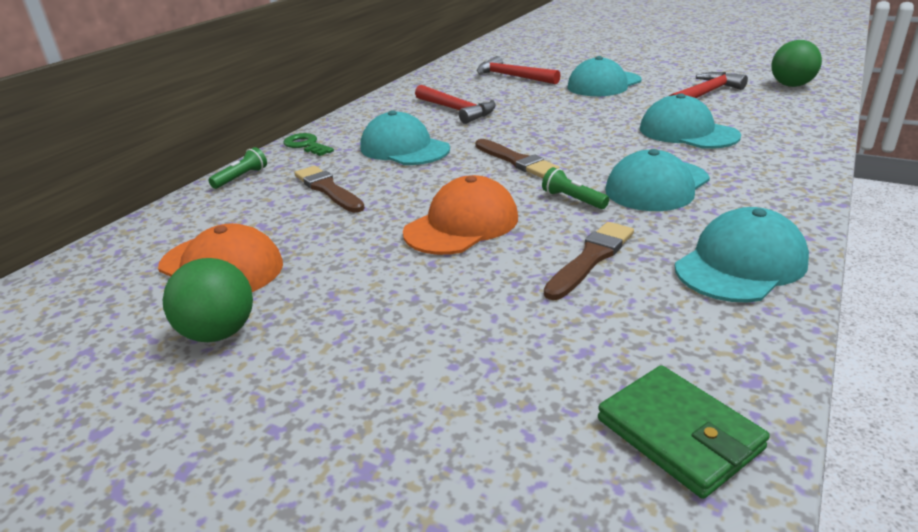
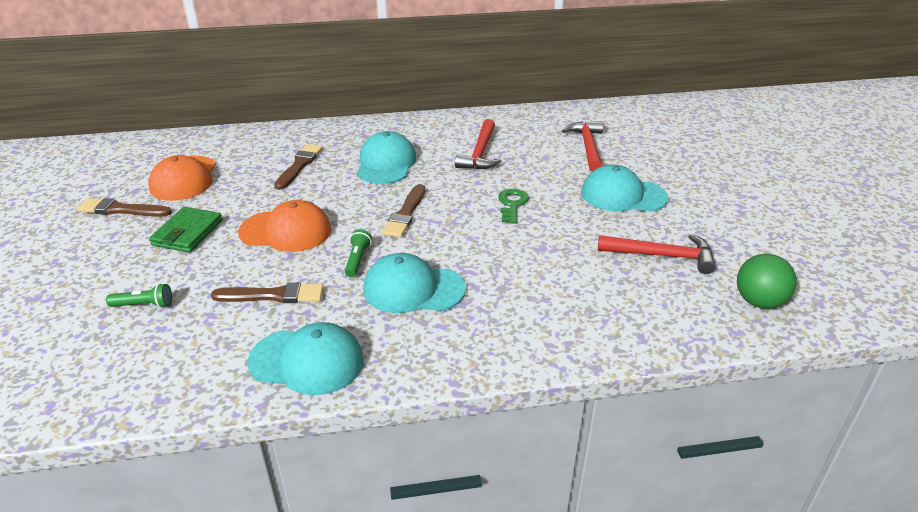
camera: 50 degrees right, 5 degrees up
green ball [163,258,253,342] -> brown brush [77,198,172,217]
green flashlight [208,147,267,189] -> green flashlight moved to [106,283,172,308]
green key [283,133,334,156] -> green key moved to [498,189,529,224]
green wallet [598,365,770,499] -> green wallet moved to [149,207,222,253]
turquoise cap [640,94,741,149] -> none

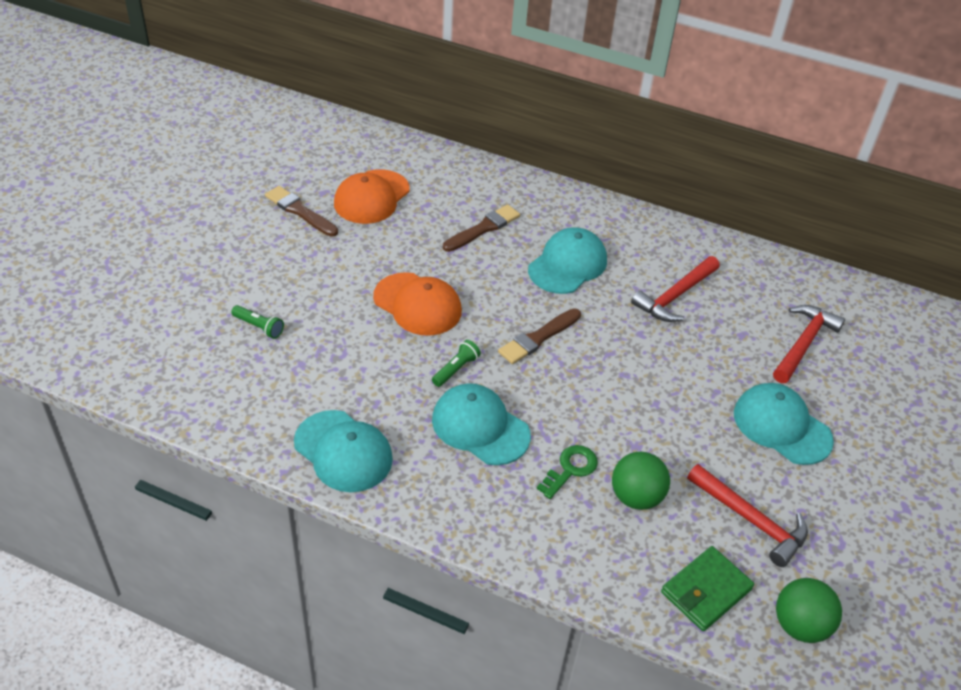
camera: 30 degrees right, 10 degrees up
green wallet [149,207,222,253] -> green wallet moved to [661,546,754,631]
brown brush [211,282,324,303] -> none
green key [498,189,529,224] -> green key moved to [537,445,598,499]
none -> green ball [612,452,670,510]

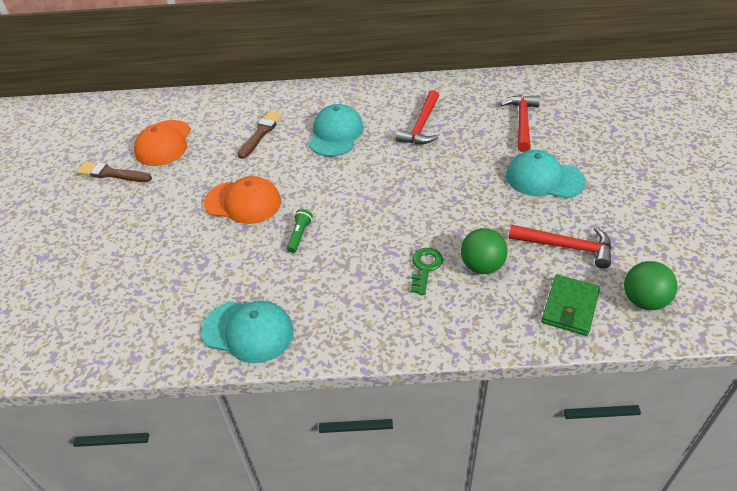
camera: 20 degrees left, 0 degrees up
green flashlight [231,305,284,339] -> none
turquoise cap [432,383,531,465] -> none
brown brush [498,308,581,364] -> none

